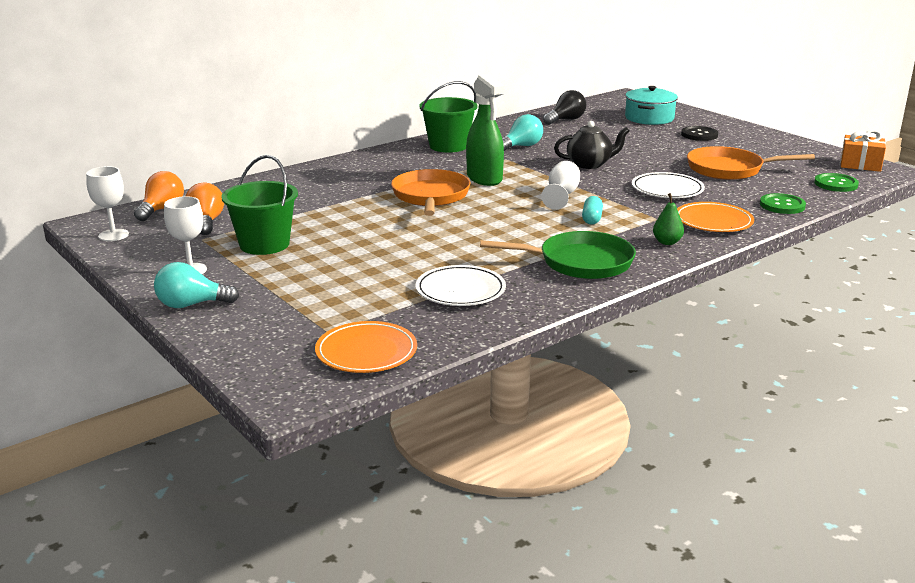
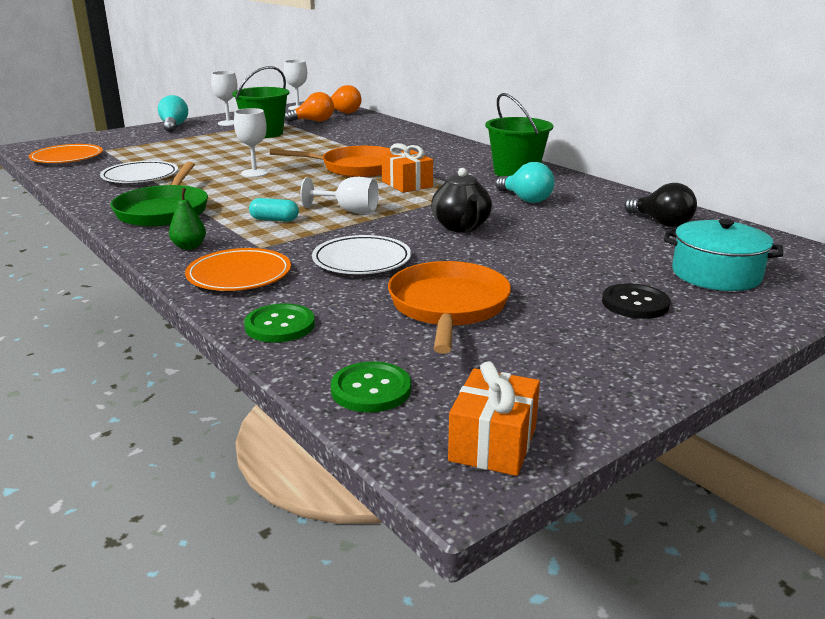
camera: 90 degrees right, 0 degrees up
green spray bottle [466,74,504,186] -> orange gift [382,143,433,193]
none -> white goblet [234,108,268,177]

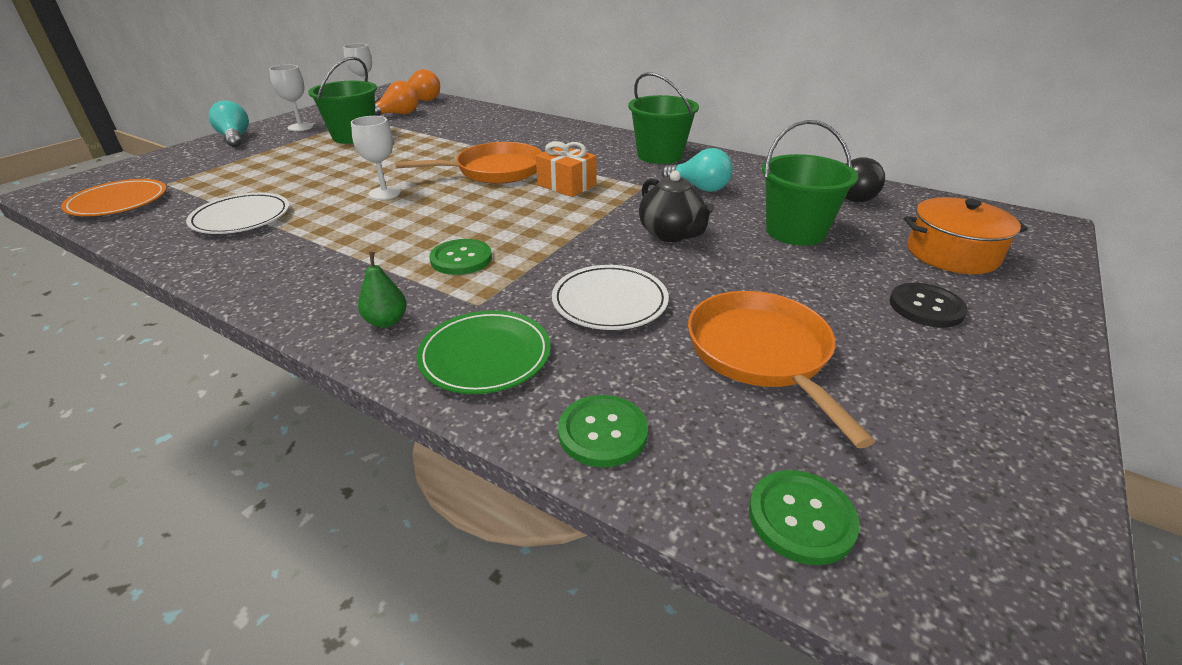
camera: 20 degrees left, 10 degrees up
green pan [110,162,208,227] -> none
orange plate [185,248,291,291] -> green plate [417,310,551,394]
turquoise capsule [249,198,299,222] -> green button [429,239,492,275]
white goblet [300,177,379,213] -> none
orange gift [448,361,540,476] -> none
turquoise pot [664,219,783,291] -> orange pot [904,197,1028,274]
none -> green bucket [762,120,858,246]

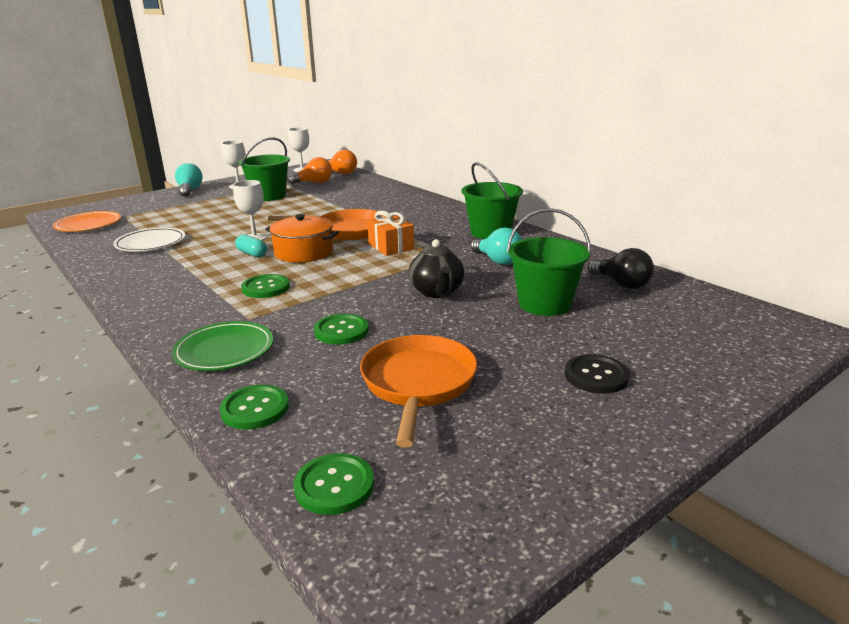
camera: 20 degrees right, 10 degrees down
green pear [358,252,407,328] -> none
white plate [552,265,669,330] -> green button [314,314,369,345]
orange pot [904,197,1028,274] -> orange pot moved to [265,214,339,263]
none -> turquoise capsule [235,234,267,257]

